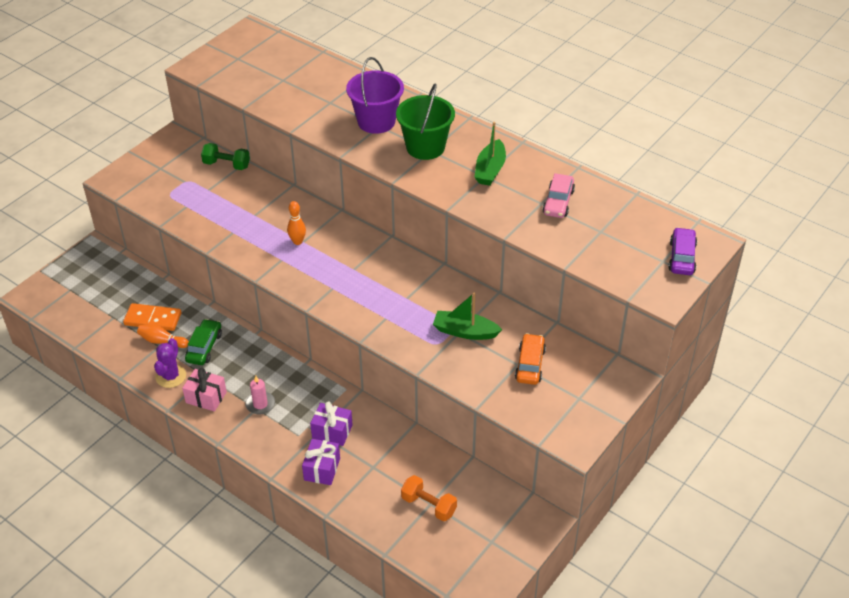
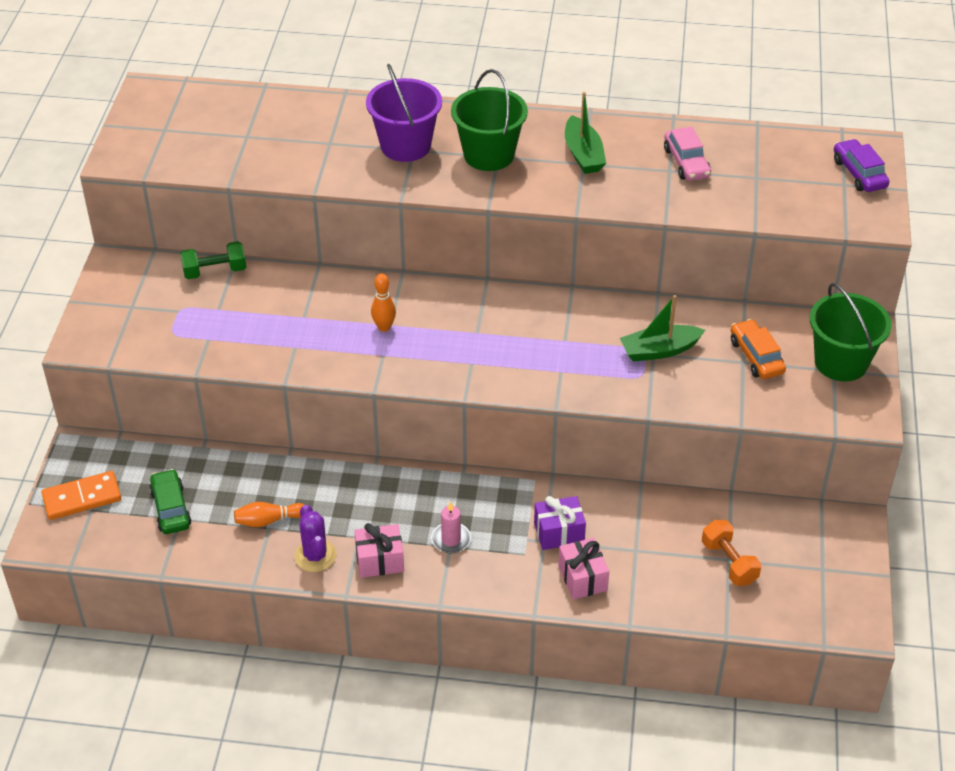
camera: 30 degrees left, 0 degrees up
orange domino [123,303,181,331] -> orange domino moved to [41,471,121,520]
green car [185,319,222,365] -> green car moved to [149,469,192,534]
purple gift [302,439,340,485] -> pink gift [558,538,609,600]
orange dumbbell [401,475,457,521] -> orange dumbbell turned 60 degrees clockwise [702,520,761,586]
none -> green bucket [810,283,892,382]

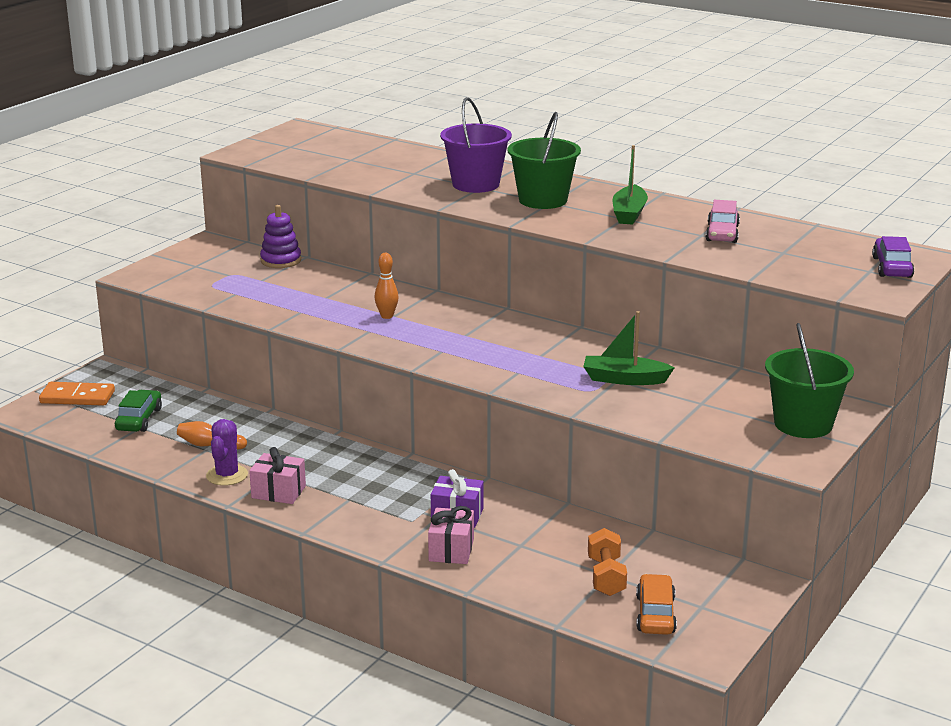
camera: 25 degrees right, 20 degrees down
green dumbbell [180,241,246,279] -> purple stacking toy [260,205,301,268]
pink candle [431,501,471,553] -> none
orange car [730,319,786,379] -> orange car moved to [636,574,677,635]

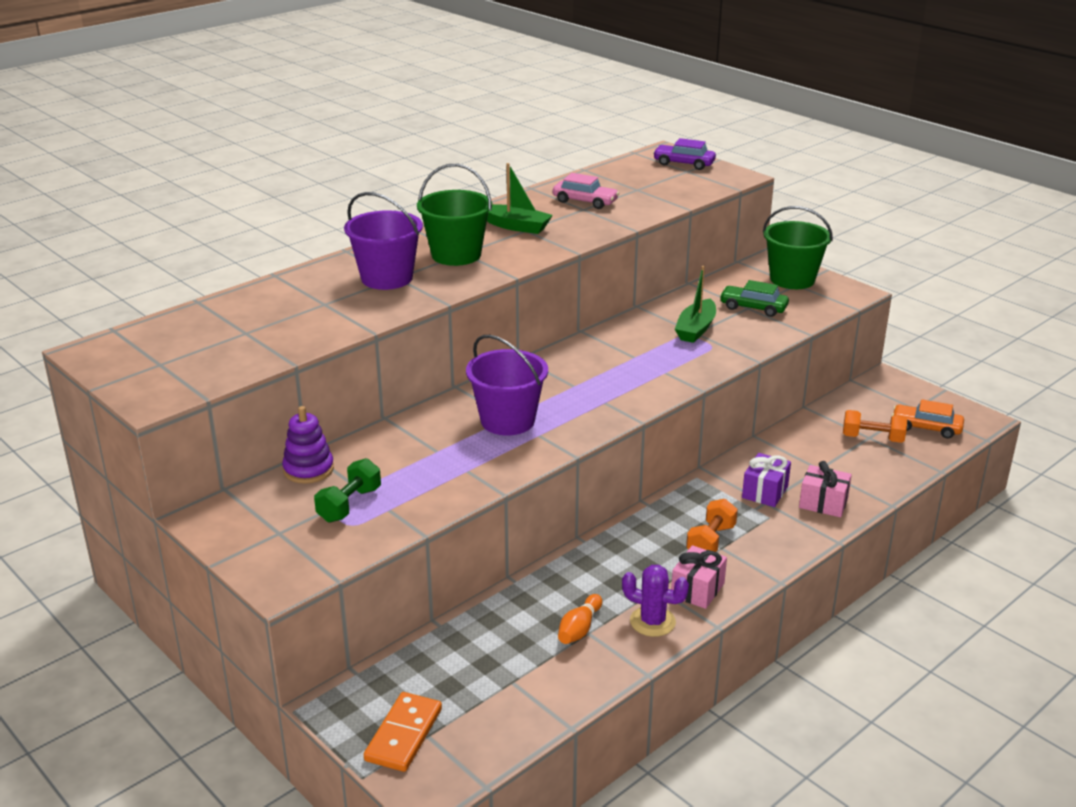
camera: 75 degrees left, 5 degrees up
green car [115,390,162,432] -> green car moved to [719,280,789,317]
orange bowling pin [375,253,399,319] -> purple bucket [466,335,548,435]
none -> green dumbbell [314,458,381,523]
none -> orange dumbbell [686,499,738,552]

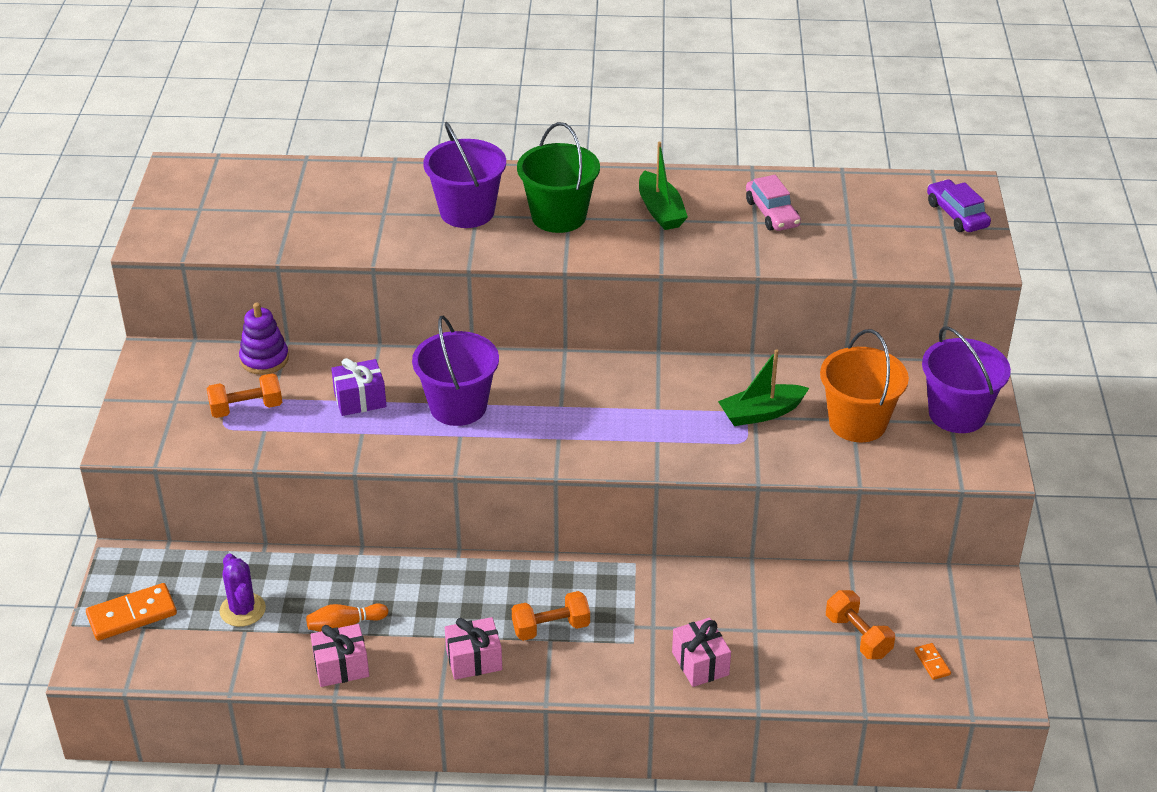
camera: 45 degrees right, 10 degrees up
green dumbbell [314,458,381,523] -> orange dumbbell [207,373,283,418]
purple cactus [622,565,689,637] -> purple cactus moved to [219,553,266,627]
green car [719,280,789,317] -> orange bucket [820,329,909,442]
purple gift [742,453,791,507] -> purple gift moved to [331,358,387,416]
green bucket [763,206,833,289] -> purple bucket [922,326,1011,433]
orange car [892,399,964,439] -> orange domino [914,643,951,680]
none -> pink gift [310,624,369,687]

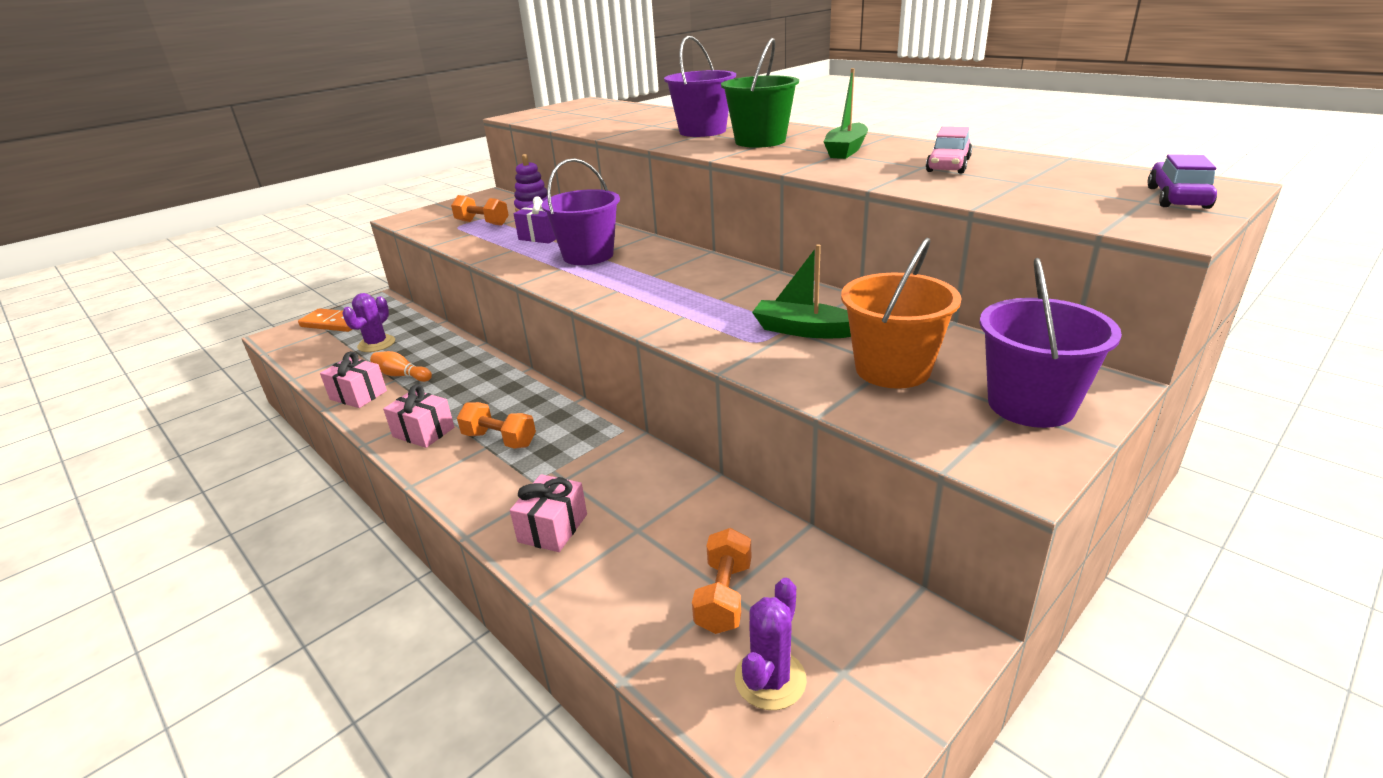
camera: 45 degrees right, 10 degrees down
orange domino [914,643,951,680] -> purple cactus [735,578,807,710]

